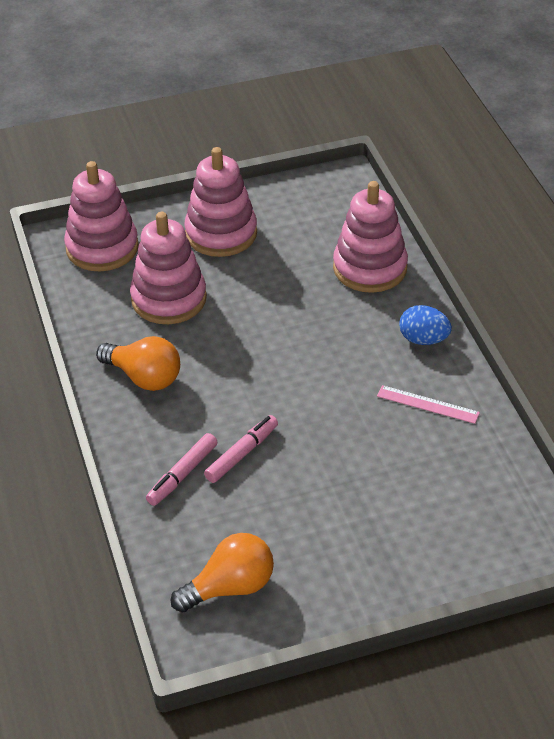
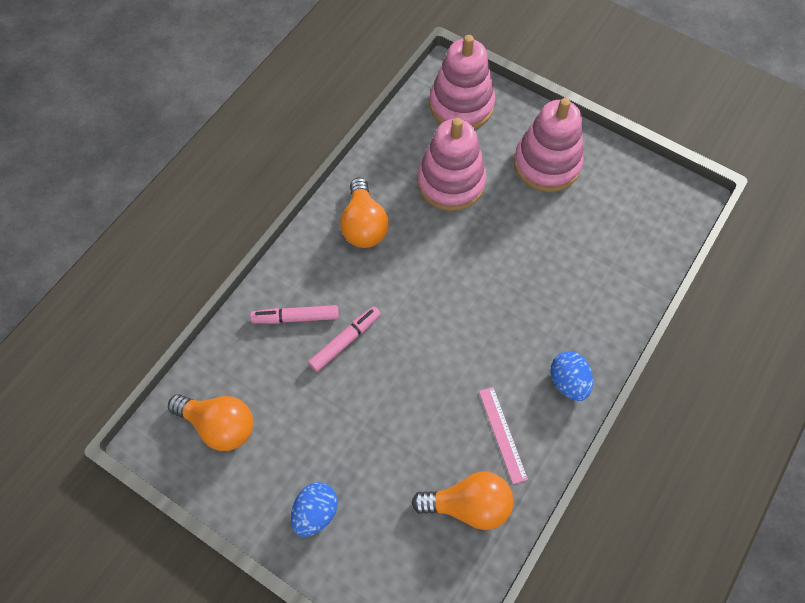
camera: 50 degrees right, 20 degrees up
pink marker [204,415,278,483] -> pink marker turned 45 degrees counterclockwise [308,306,381,372]
pink stacking toy [333,181,408,293] -> none
none -> blue egg [291,482,338,537]
none -> orange light bulb [412,472,513,530]

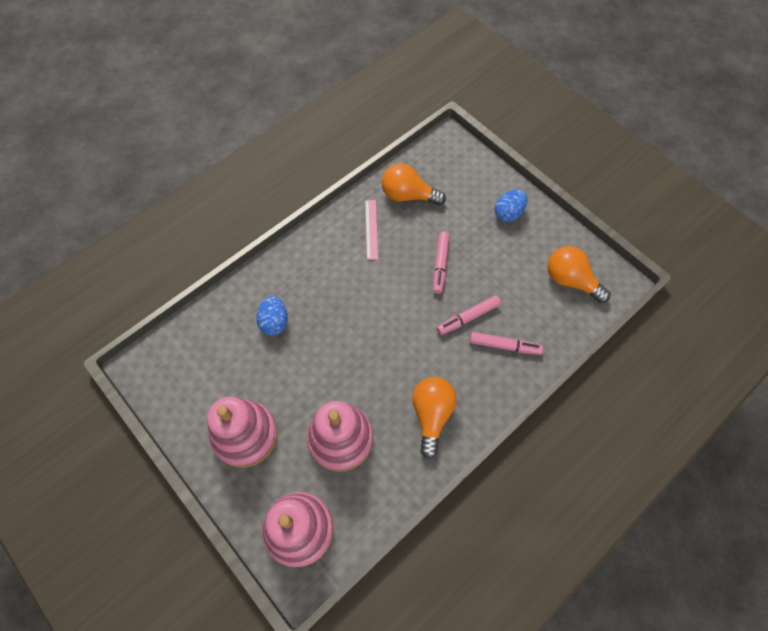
camera: 165 degrees left, 0 degrees up
blue egg [551,351,593,401] -> blue egg moved to [257,295,288,336]
none -> pink marker [433,231,449,294]

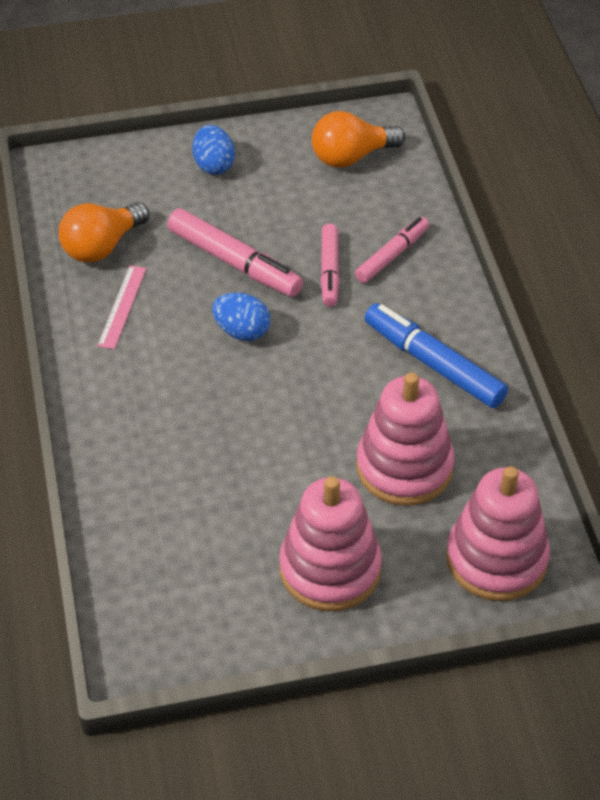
camera: 60 degrees left, 15 degrees down
blue egg [257,295,288,336] -> blue egg moved to [212,293,270,341]
pink ruler [365,200,378,260] -> pink ruler turned 75 degrees clockwise [97,265,146,349]
orange light bulb [412,377,457,459] -> blue marker [364,303,508,408]
pink marker [433,231,449,294] -> pink marker [167,208,303,297], size x1.55

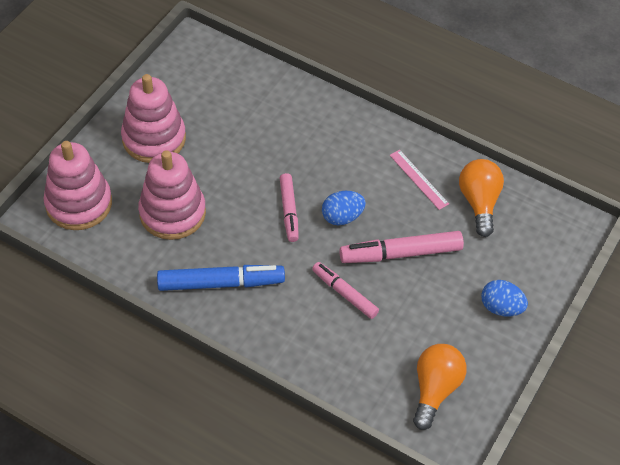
camera: 130 degrees right, 5 degrees up
pink marker [355,217,429,283] -> pink marker moved to [280,173,299,242]

